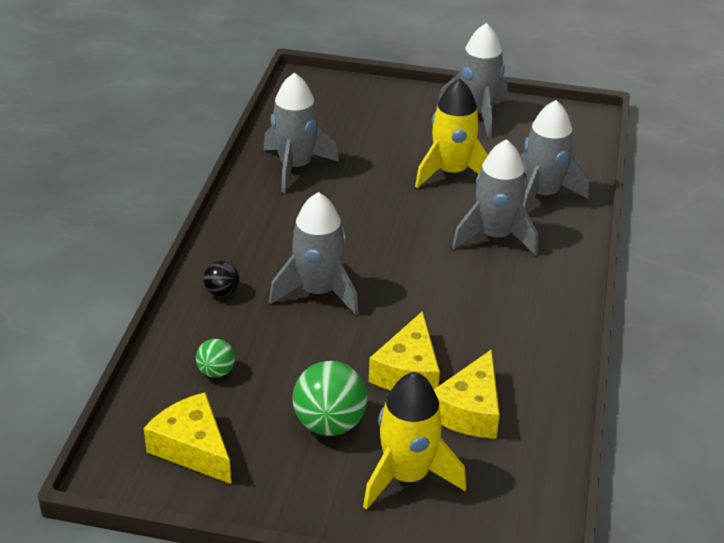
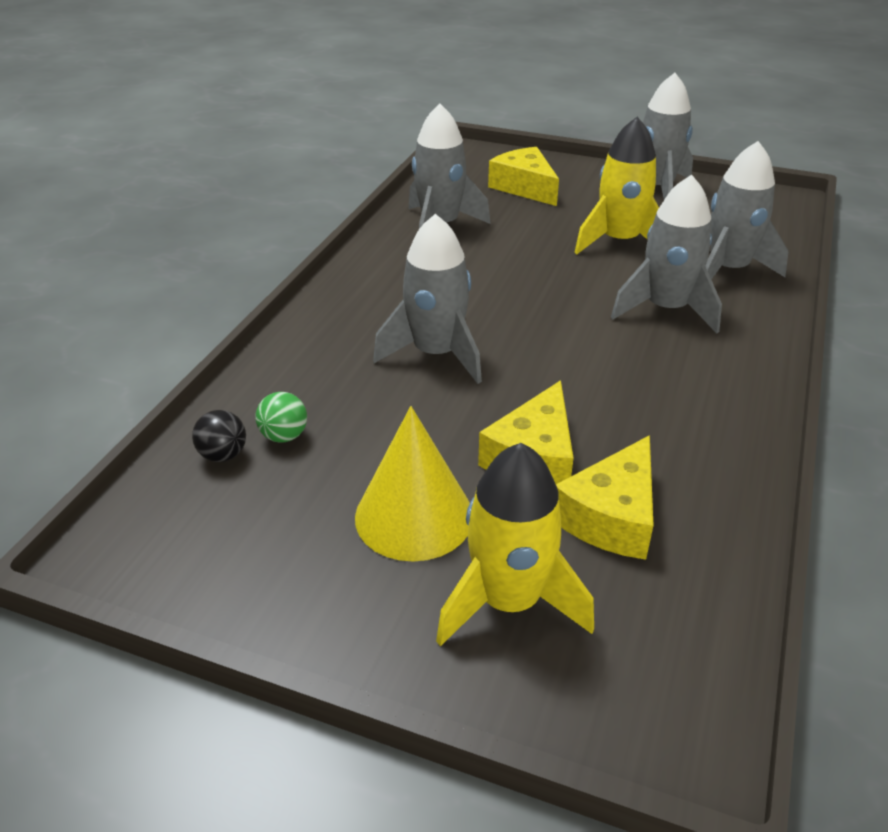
camera: 10 degrees right, 0 degrees up
yellow cheese [144,392,231,484] -> yellow cheese moved to [488,147,559,206]
black ball [203,261,240,297] -> black ball moved to [192,410,246,462]
green ball [293,361,367,436] -> yellow cone [355,406,470,562]

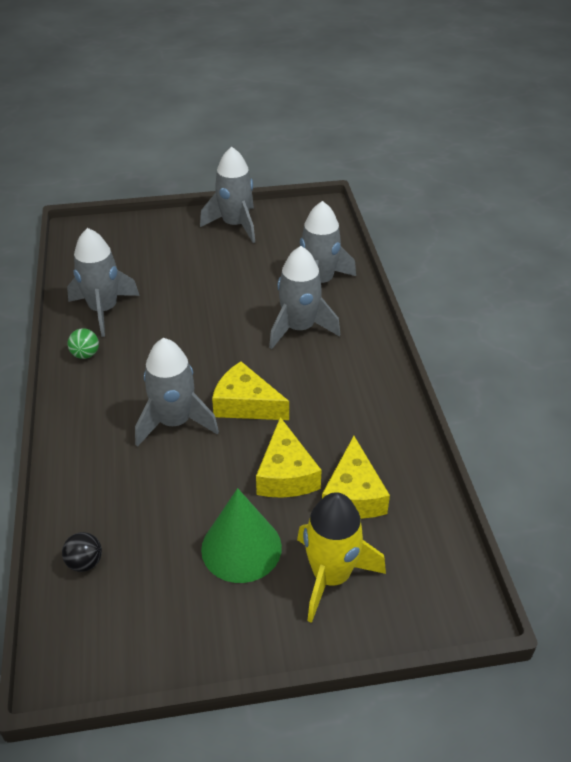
camera: 30 degrees left, 5 degrees up
green ball [255,392,307,443] -> green ball moved to [68,328,99,359]
yellow cone [355,406,470,562] -> green cone [201,488,282,583]
yellow cheese [488,147,559,206] -> yellow cheese moved to [212,361,289,420]
yellow rocket [574,117,659,254] -> none

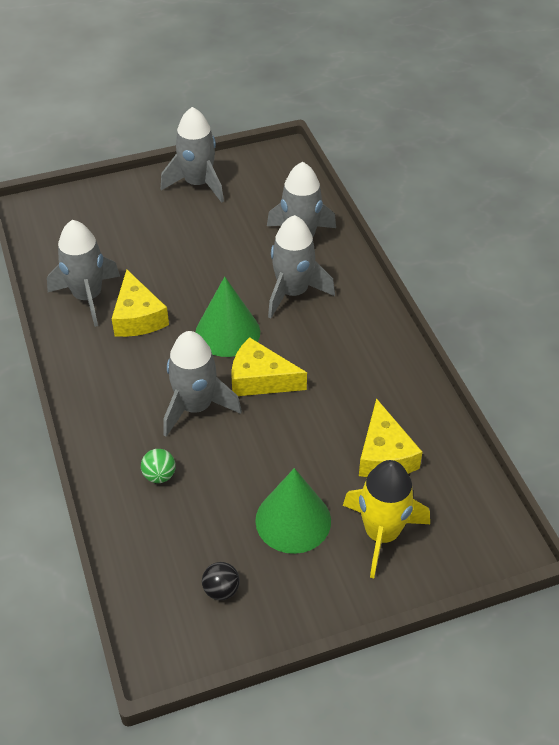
camera: 10 degrees left, 5 degrees up
black ball [62,532,102,572] -> black ball moved to [202,562,240,600]
green ball [68,328,99,359] -> green ball moved to [141,449,176,483]
yellow cheese [256,417,322,498] -> yellow cheese moved to [112,269,169,337]
none -> green cone [196,277,260,357]

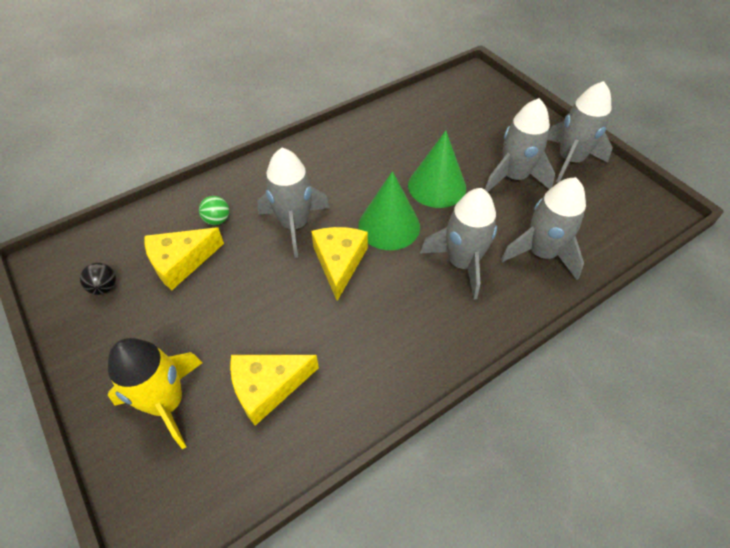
camera: 75 degrees right, 5 degrees up
grey rocket [47,220,120,327] -> grey rocket moved to [485,98,555,192]
yellow cheese [112,269,169,337] -> yellow cheese moved to [144,227,224,290]
green cone [255,468,331,554] -> green cone moved to [408,131,466,208]

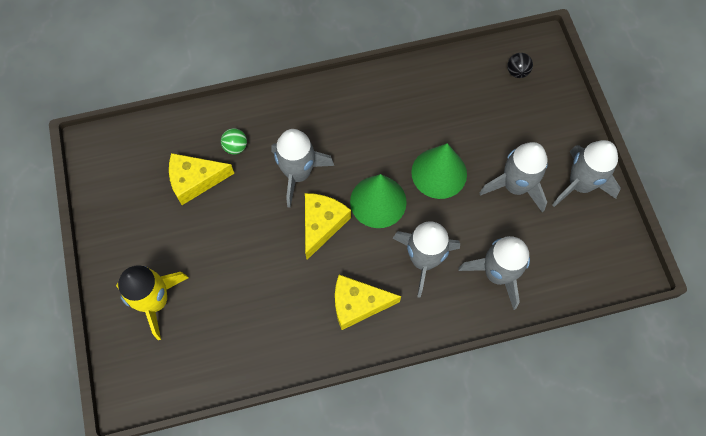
camera: 20 degrees right, 15 degrees up
black ball [80,263,116,295] -> black ball moved to [507,53,533,78]
yellow cheese [230,355,319,426] -> yellow cheese moved to [335,275,401,330]

